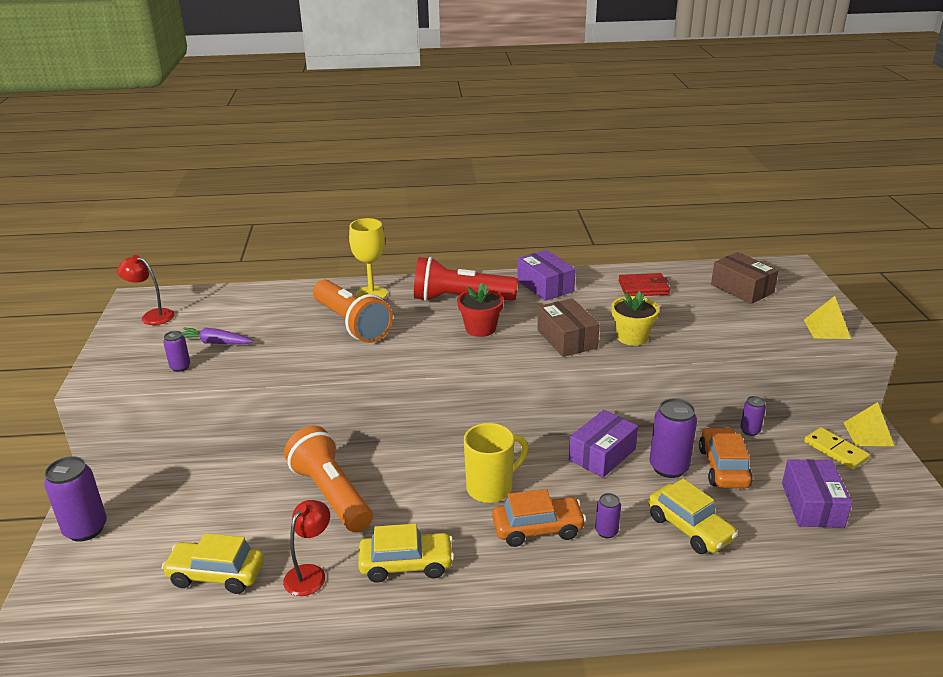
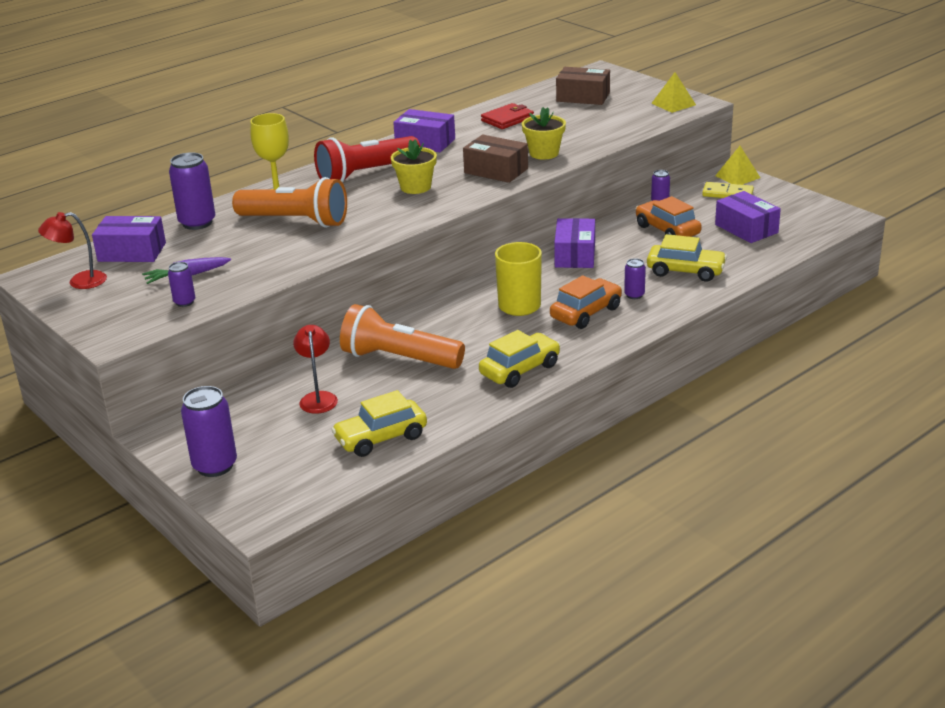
camera: 35 degrees left, 0 degrees up
red lamp [283,500,330,596] -> red lamp moved to [293,325,338,414]
red flower pot [457,283,504,337] -> yellow flower pot [391,139,437,194]
purple can [650,398,697,478] -> purple can moved to [169,152,216,230]
none -> purple box [92,216,166,262]

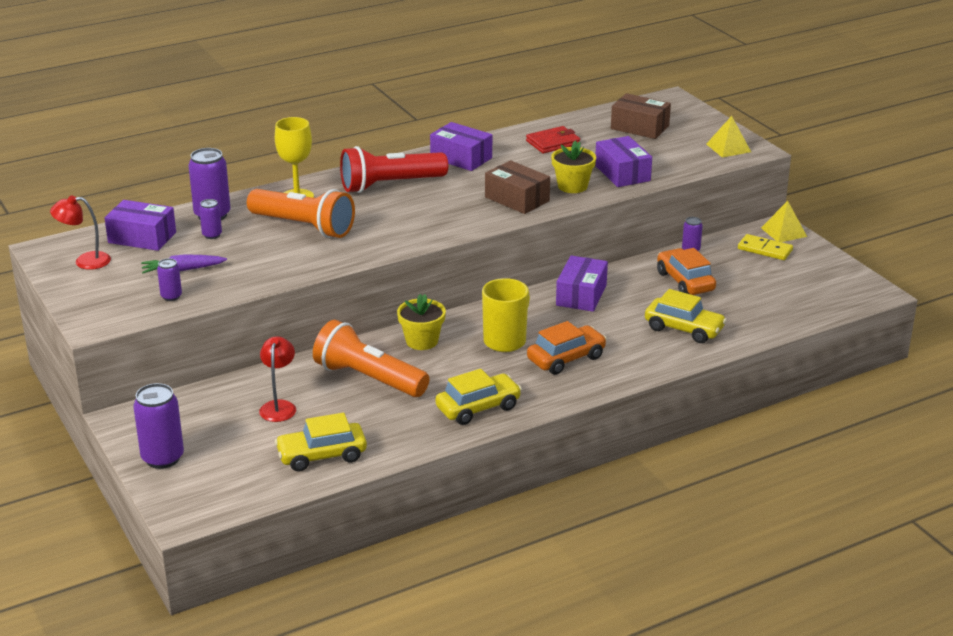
camera: 10 degrees right, 0 degrees up
yellow flower pot [391,139,437,194] -> yellow flower pot moved to [397,294,446,350]
purple can [624,258,646,299] -> purple can moved to [199,199,222,239]
purple box [715,191,781,243] -> purple box moved to [595,136,652,187]

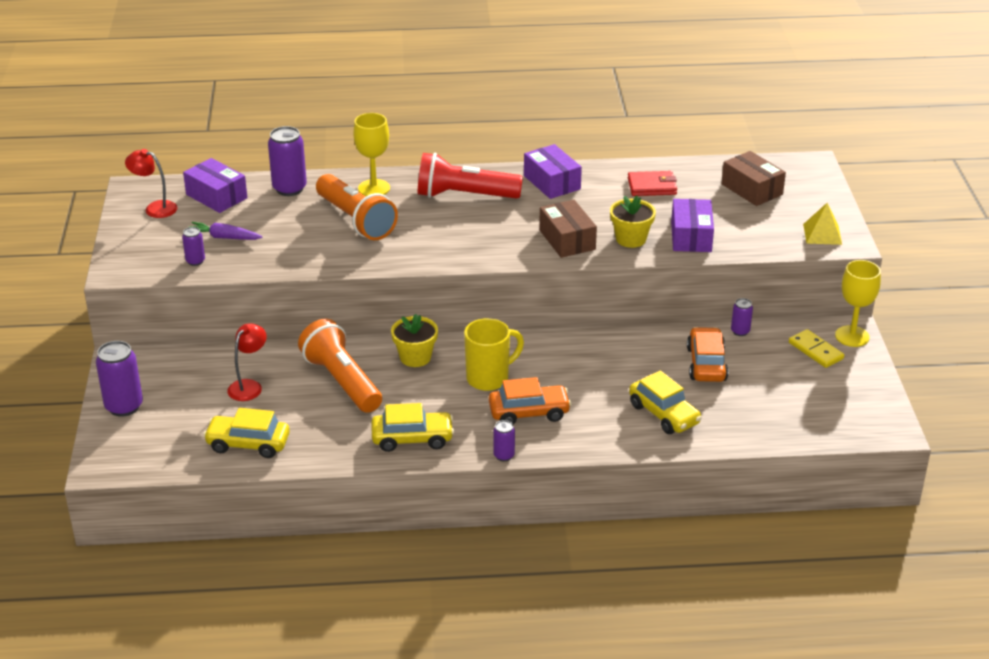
camera: 25 degrees right, 5 degrees up
purple can [199,199,222,239] -> purple can moved to [493,420,515,461]
purple box [556,255,608,312] -> none
yellow pyramid [761,201,807,242] -> yellow goblet [835,260,881,347]

